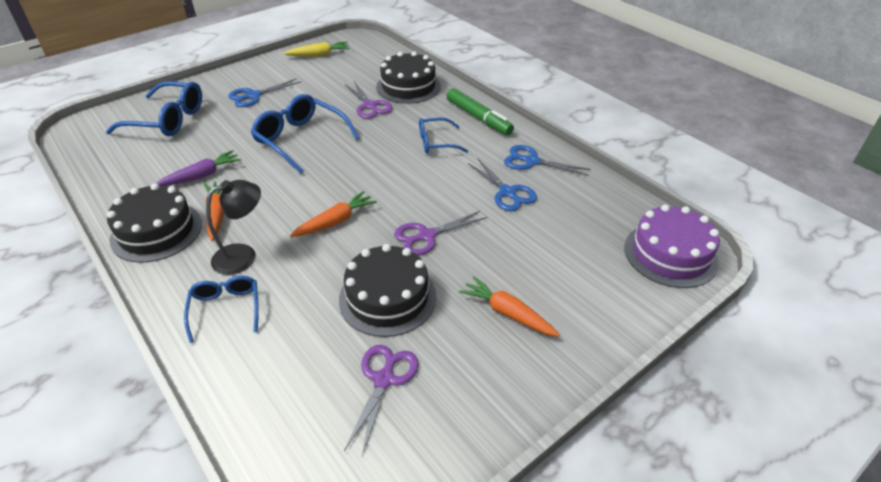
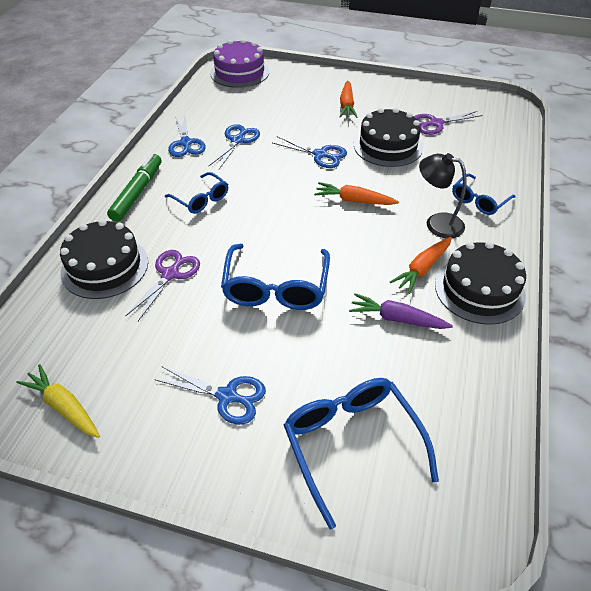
camera: 125 degrees left, 5 degrees up
purple scissors [394,210,487,256] -> blue scissors [272,136,347,168]

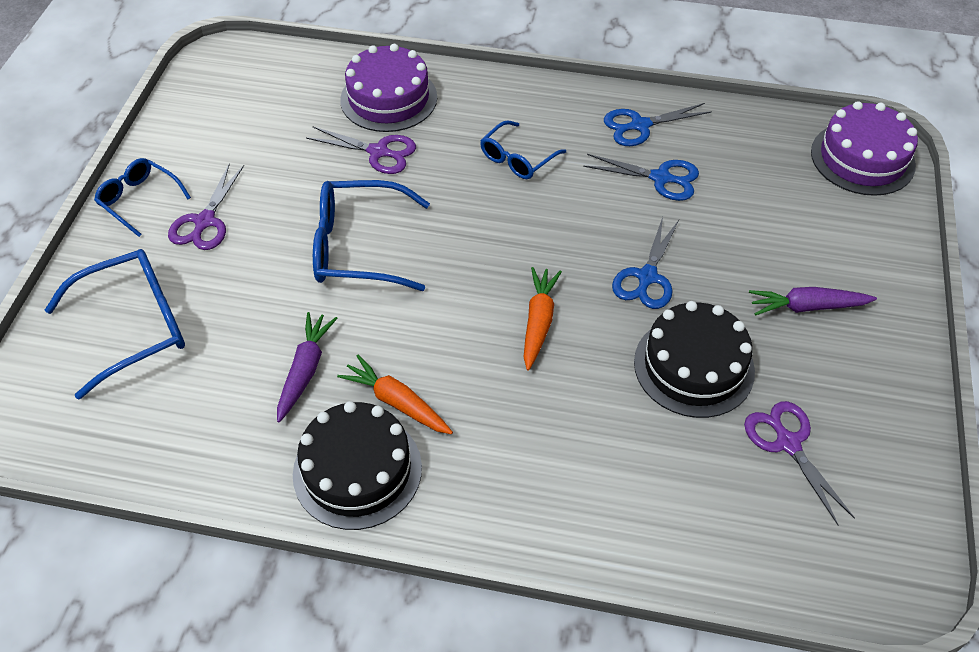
camera: 85 degrees right, 5 degrees up
yellow carrot [17,364,100,438] -> none
black cake [60,219,148,299] -> purple cake [340,44,437,132]
green marker [107,154,162,222] -> none
blue scissors [154,366,266,425] -> purple scissors [168,163,244,250]
orange carrot [340,80,357,118] -> purple carrot [749,287,877,316]
black lamp [419,153,466,238] -> none
blue glasses [452,174,515,215] -> blue glasses moved to [94,158,191,237]

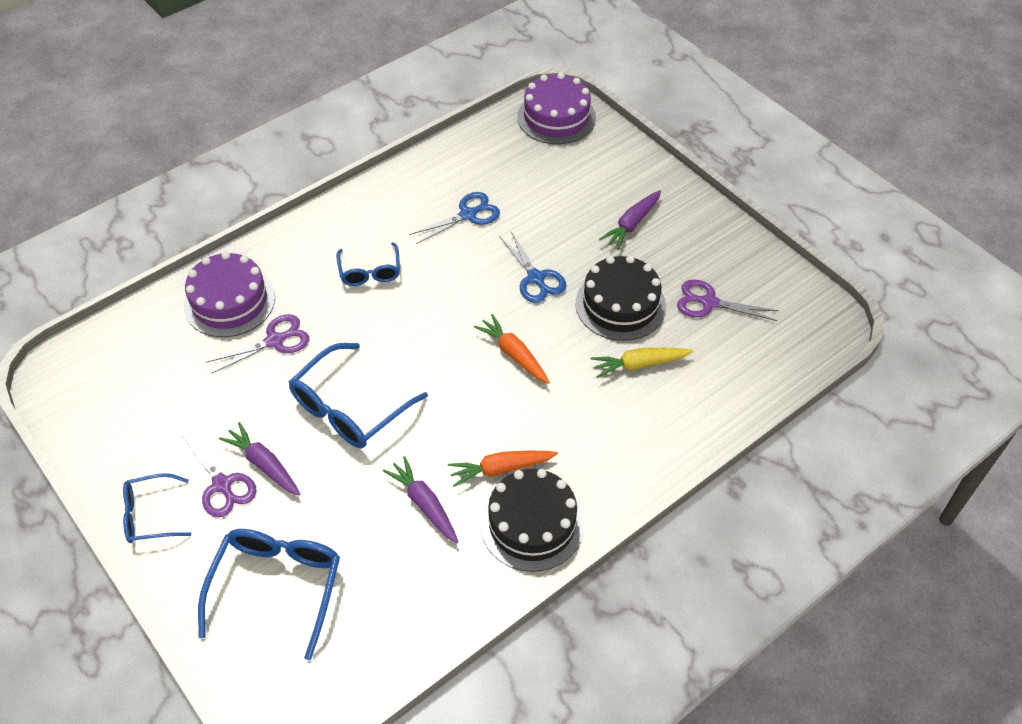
camera: 50 degrees left, 0 degrees up
blue scissors [604,103,712,146] -> none
none -> purple carrot [219,422,300,496]
none -> yellow carrot [590,348,693,378]

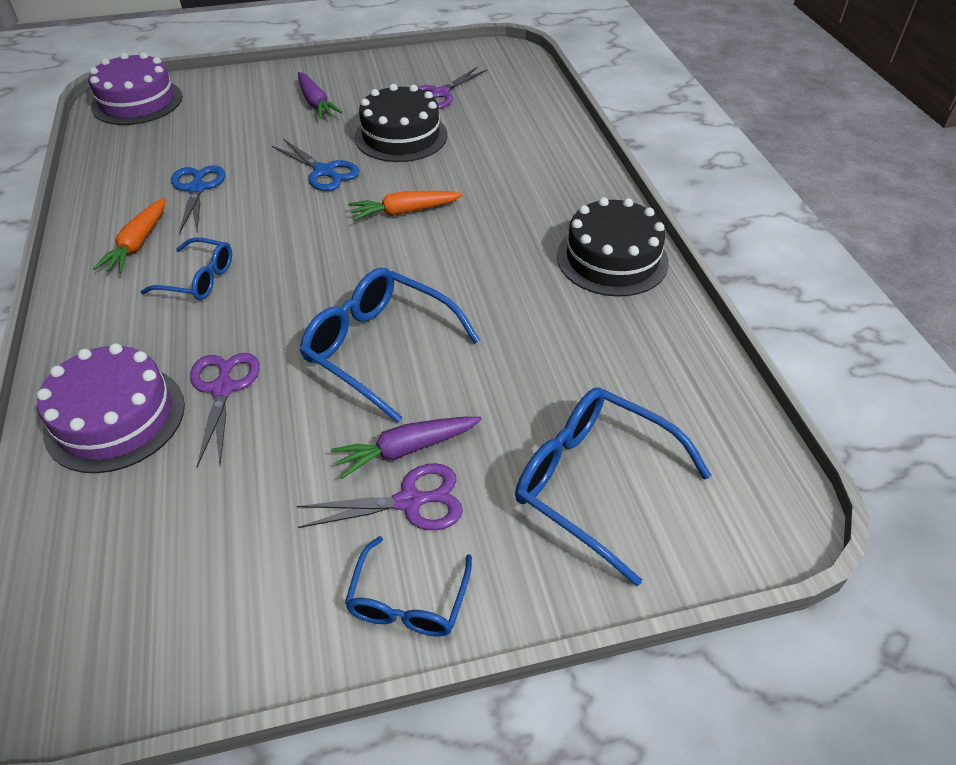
camera: 65 degrees left, 5 degrees down
blue glasses [289,343,428,448] -> blue glasses turned 150 degrees clockwise [300,268,480,423]
purple carrot [383,456,458,543] -> none
orange carrot [448,451,558,487] -> orange carrot moved to [93,198,166,273]
blue scissors [499,231,567,303] -> blue scissors turned 45 degrees clockwise [272,139,359,191]
yellow carrot [590,348,693,378] -> none

